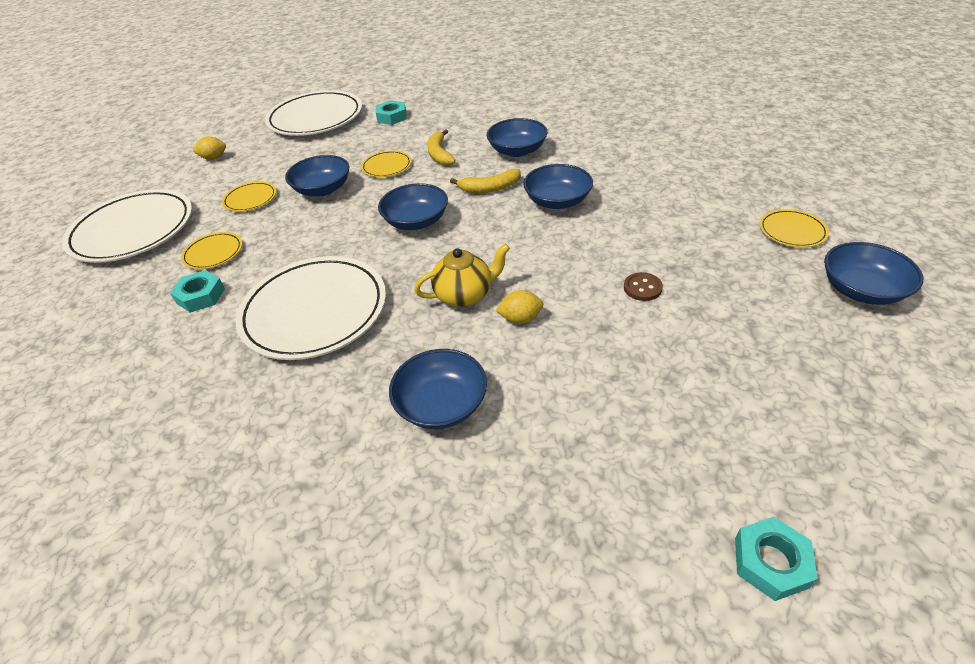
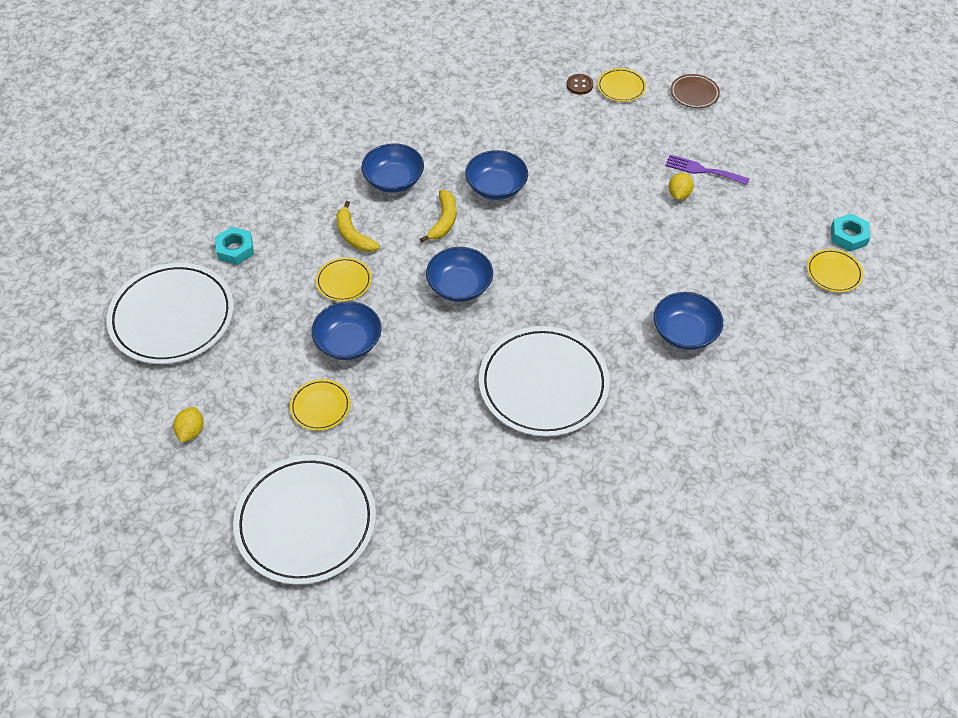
camera: 70 degrees left, 10 degrees up
turquoise nut [170,270,225,313] -> none
yellow plate [181,232,242,269] -> yellow plate moved to [807,249,863,293]
yellow teapot [414,244,510,307] -> none
yellow banana [427,129,456,166] -> yellow banana turned 45 degrees clockwise [336,201,380,252]
yellow lemon [496,290,544,324] -> yellow lemon moved to [669,172,694,200]
brown button [624,272,663,301] -> brown button moved to [566,74,593,95]
blue bowl [824,242,923,305] -> brown plate [671,74,720,108]
none -> purple fork [665,155,749,185]

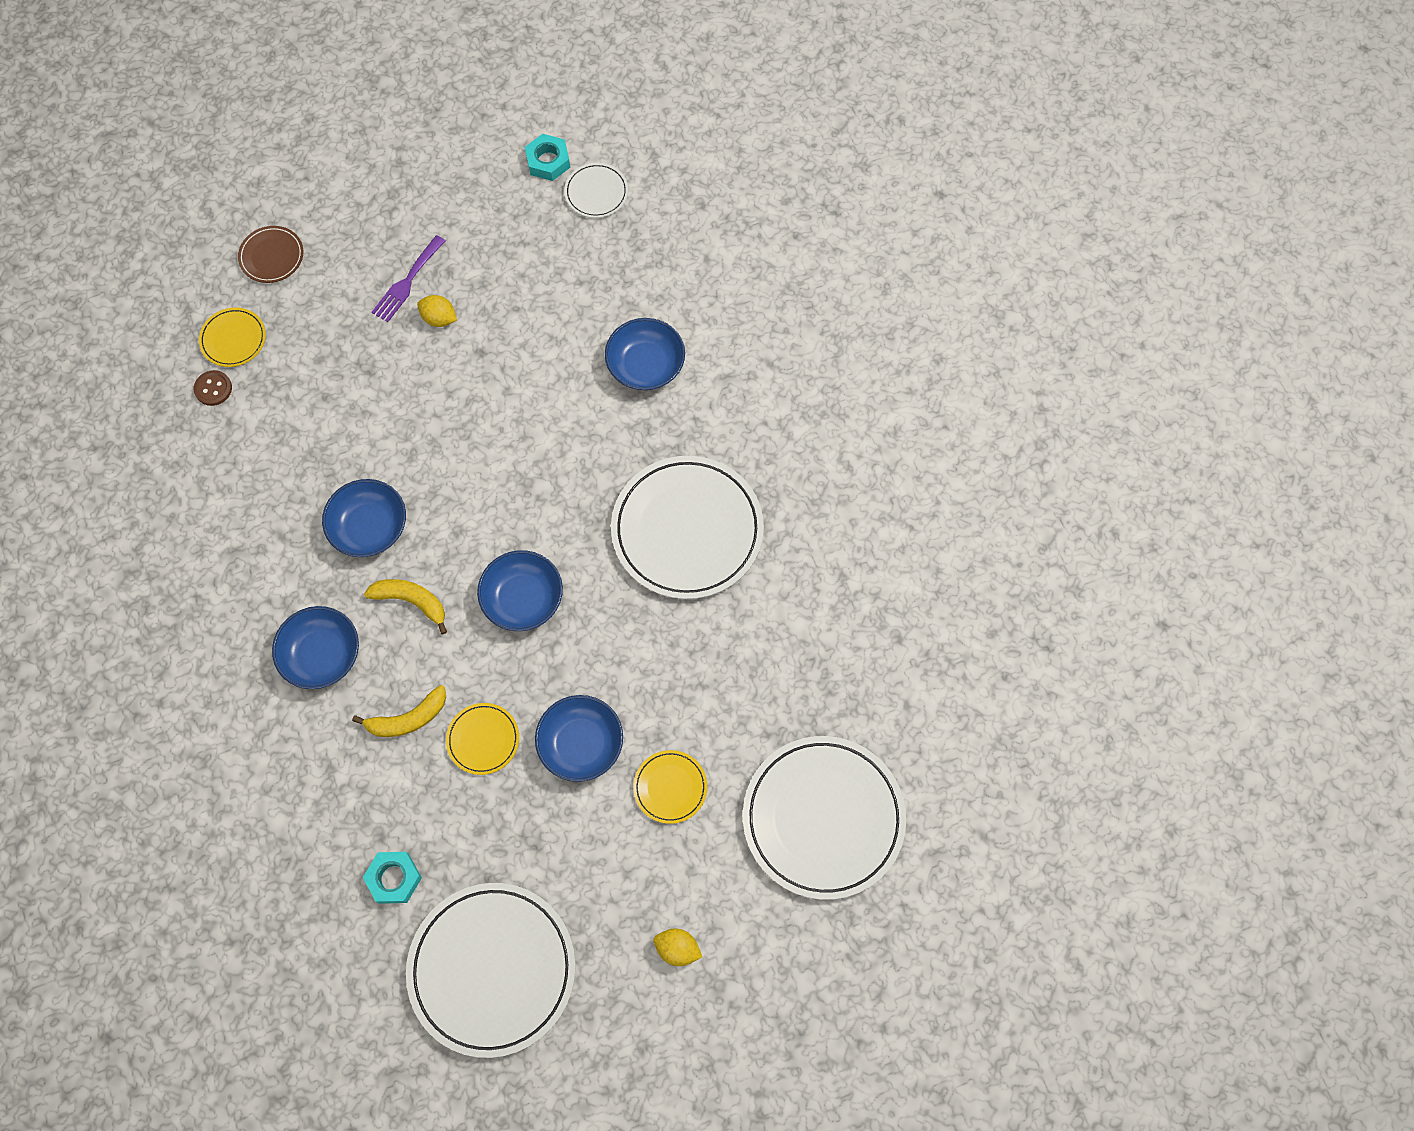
camera: 80 degrees left, 15 degrees up
yellow plate [807,249,863,293] -> white plate [564,163,628,218]

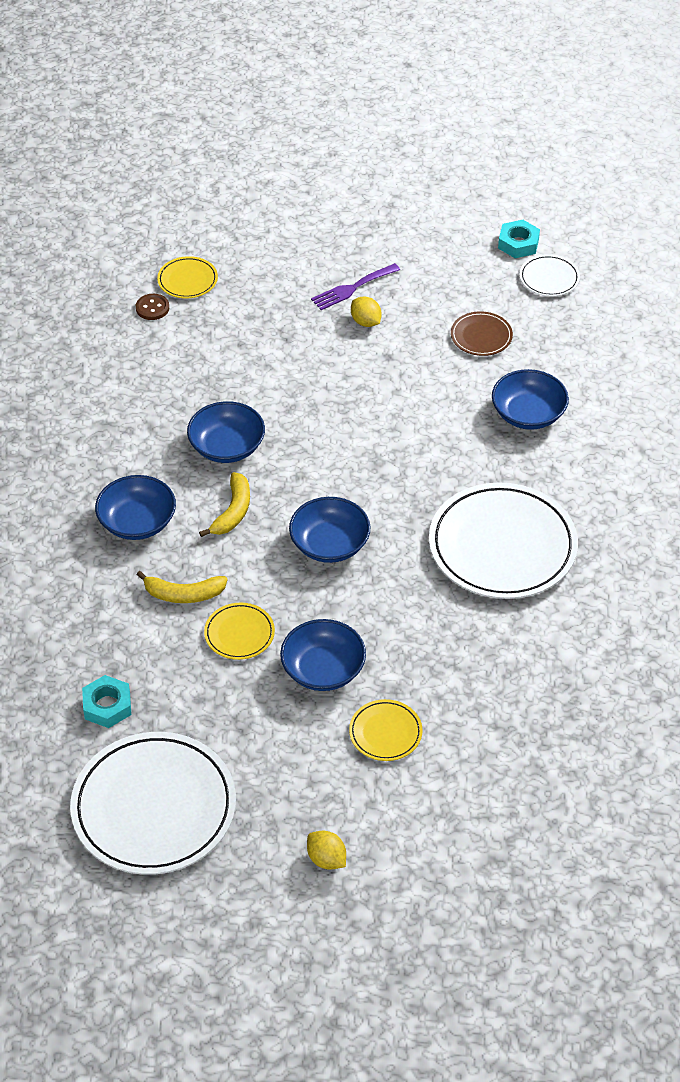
camera: 25 degrees right, 20 degrees down
brown plate [238,226,303,283] -> brown plate moved to [451,311,513,356]
yellow banana [364,579,447,634] -> yellow banana turned 60 degrees clockwise [199,472,250,537]
white plate [743,736,906,900] -> none

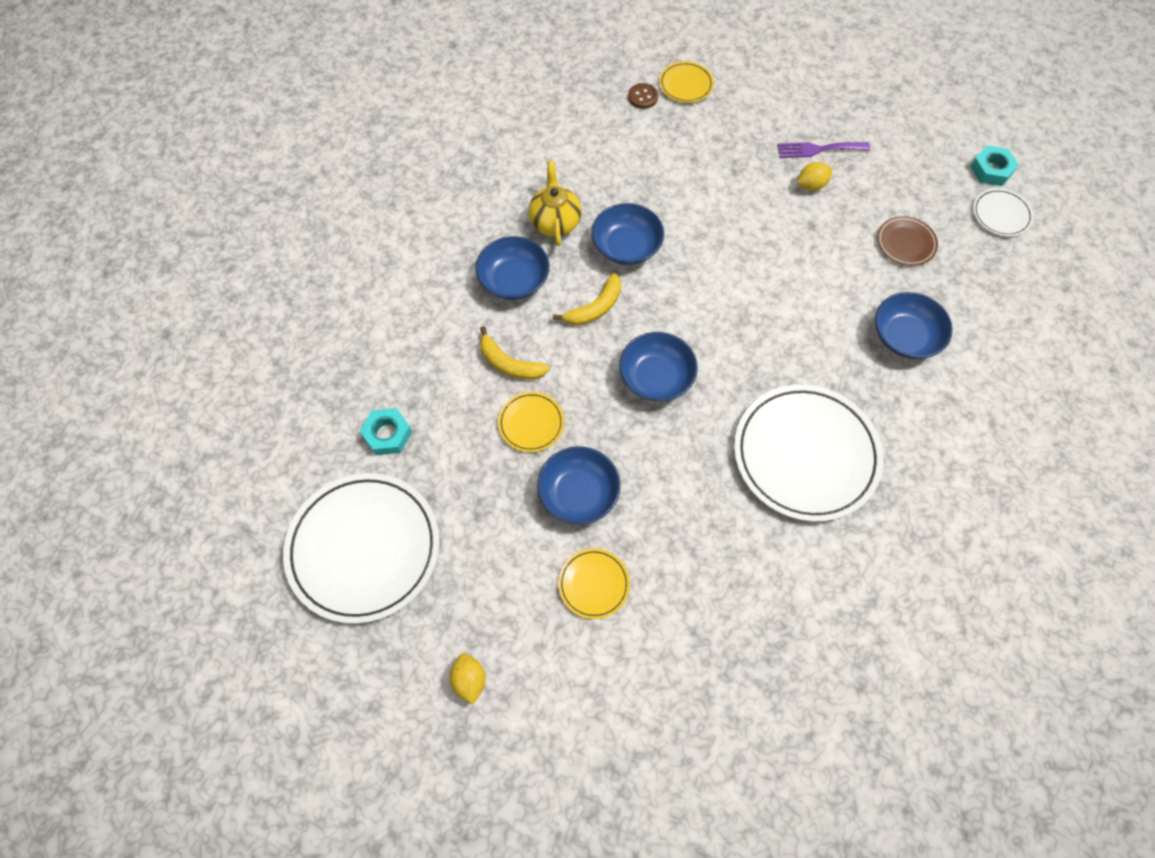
camera: 30 degrees right, 15 degrees up
yellow lemon [351,296,382,327] -> yellow lemon turned 75 degrees clockwise [797,162,832,191]
none -> yellow teapot [529,161,581,246]

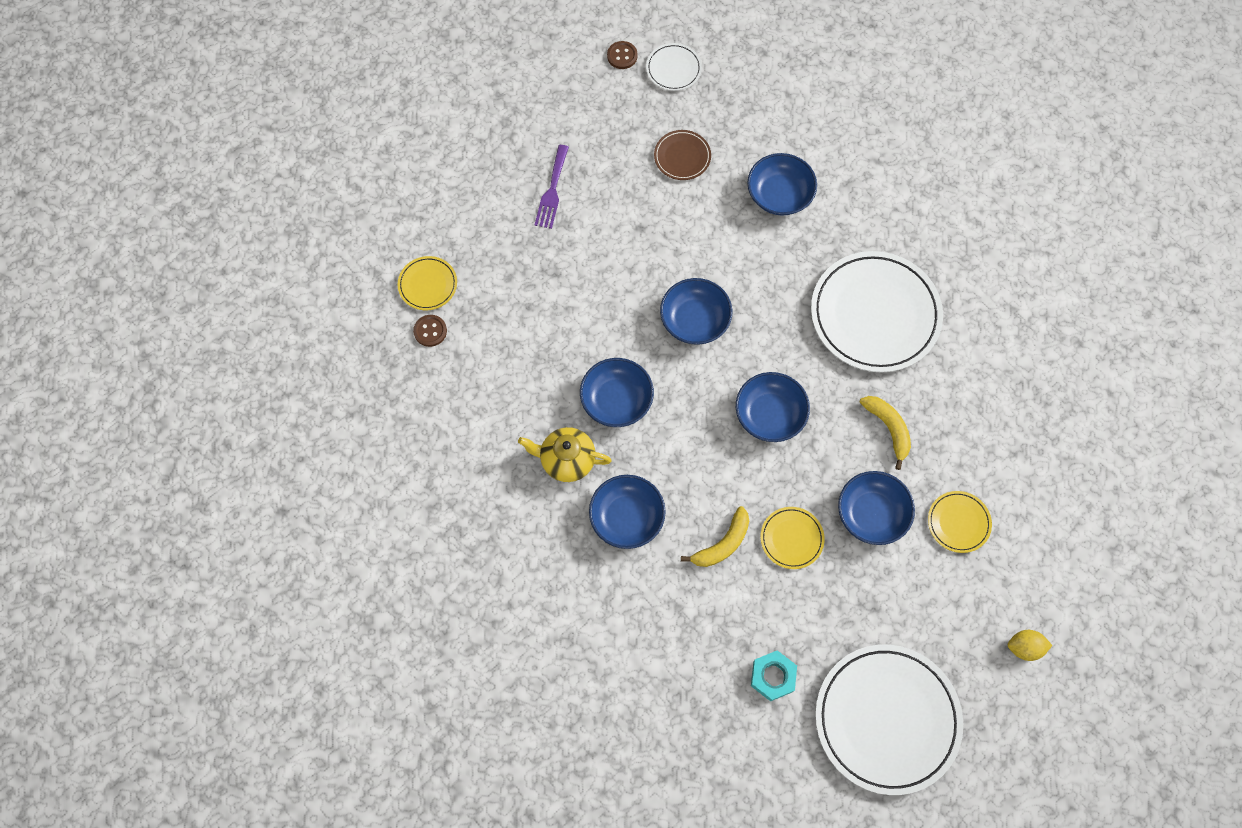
camera: 75 degrees left, 5 degrees up
yellow banana [553,273,621,326] -> yellow banana moved to [859,396,911,470]
yellow lemon [797,162,832,191] -> none
turquoise nut [970,145,1019,186] -> brown button [607,41,638,69]
none -> blue bowl [660,278,732,345]

